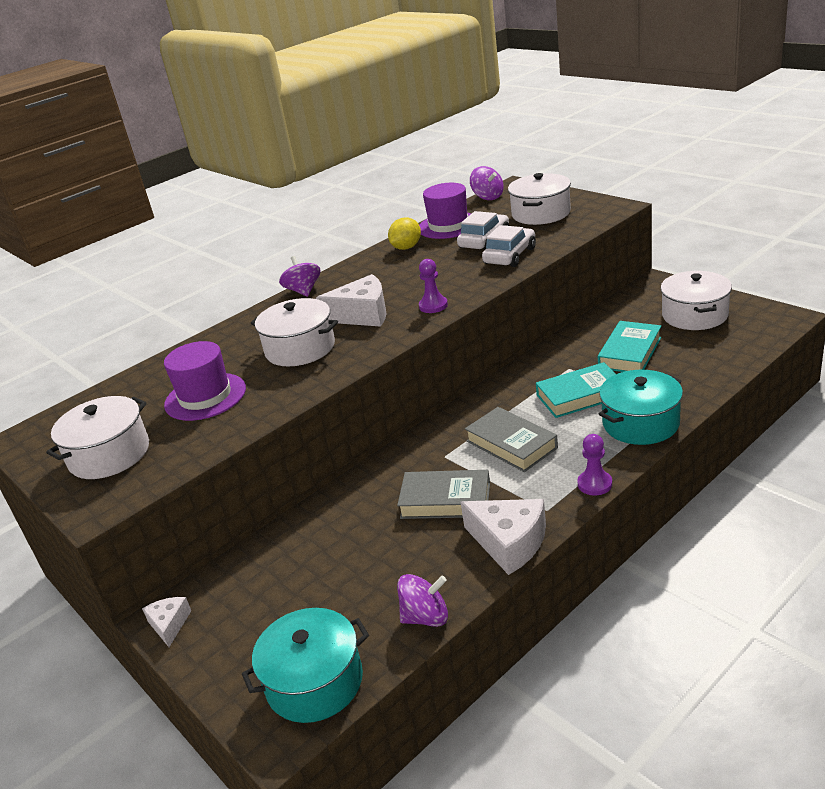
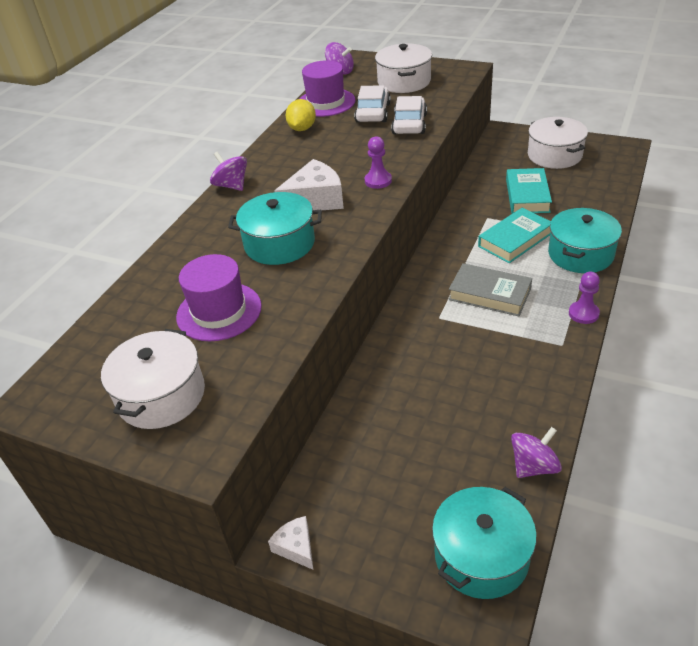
camera: 25 degrees left, 10 degrees up
white pot [251,298,338,367] -> turquoise pot [228,192,322,265]
grey book [397,470,490,519] -> none
white cheese [461,499,546,575] -> none

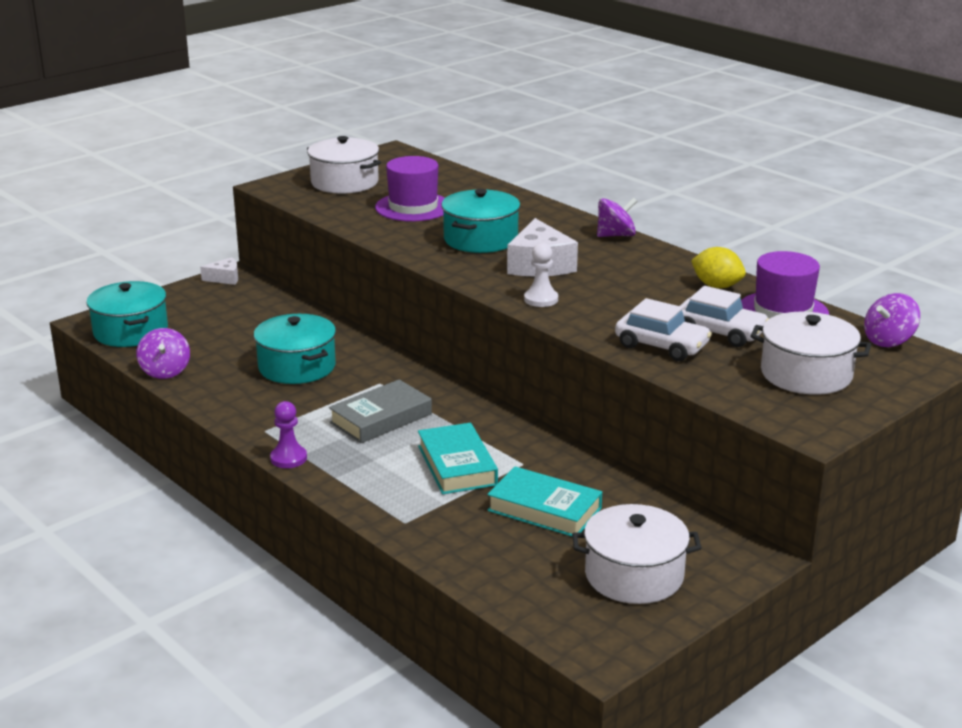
camera: 110 degrees right, 15 degrees down
purple pawn [365,136,392,189] -> white pawn [524,243,558,307]
turquoise pot [548,208,622,273] -> turquoise pot moved to [254,314,336,384]

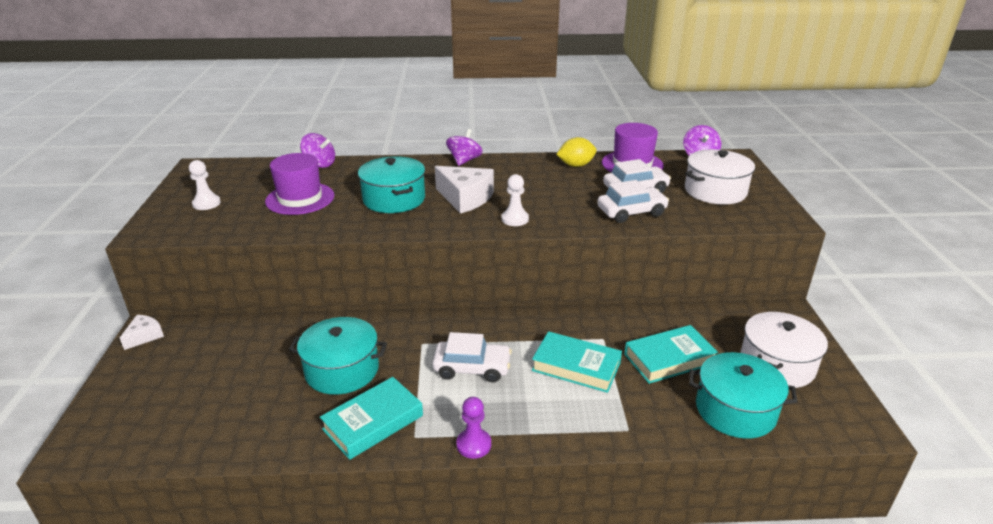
camera: 50 degrees left, 5 degrees up
turquoise pot [87,281,168,347] -> turquoise pot moved to [689,352,798,439]
purple spinning top [136,328,190,379] -> purple spinning top moved to [300,133,335,168]
white pot [307,136,381,194] -> white pawn [189,160,221,210]
grey book [329,379,432,443] -> white car [432,332,512,383]
none -> turquoise book [320,377,423,460]

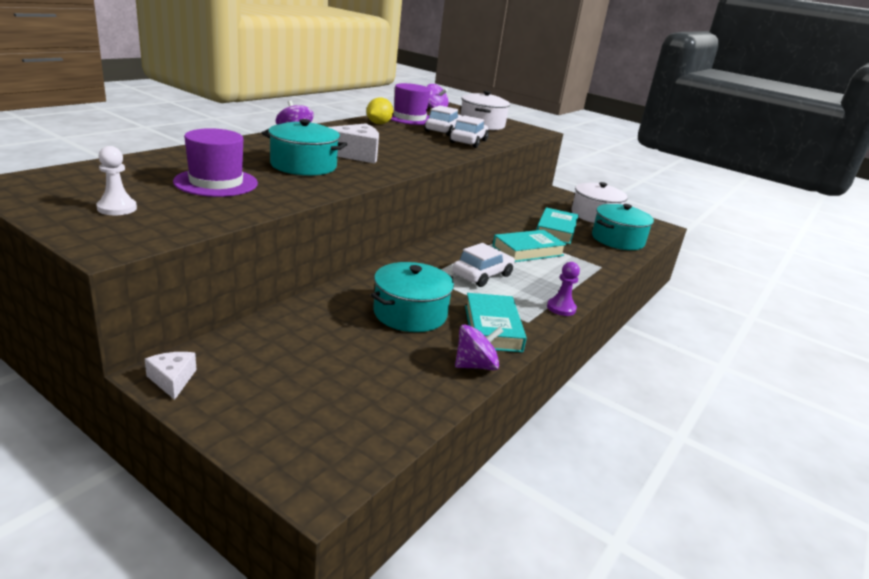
camera: 55 degrees left, 5 degrees down
purple spinning top [300,133,335,168] -> purple spinning top moved to [455,325,503,370]
white pawn [501,174,529,226] -> none

